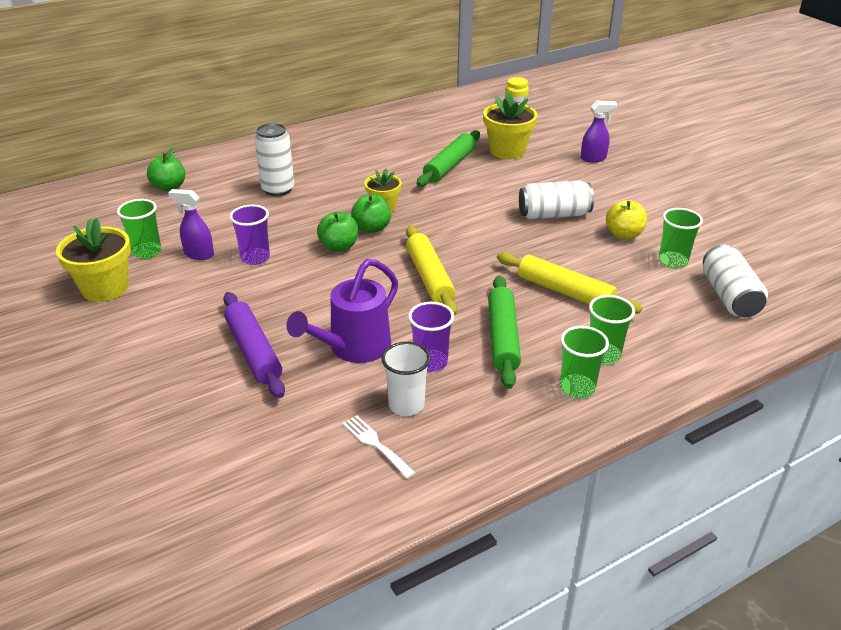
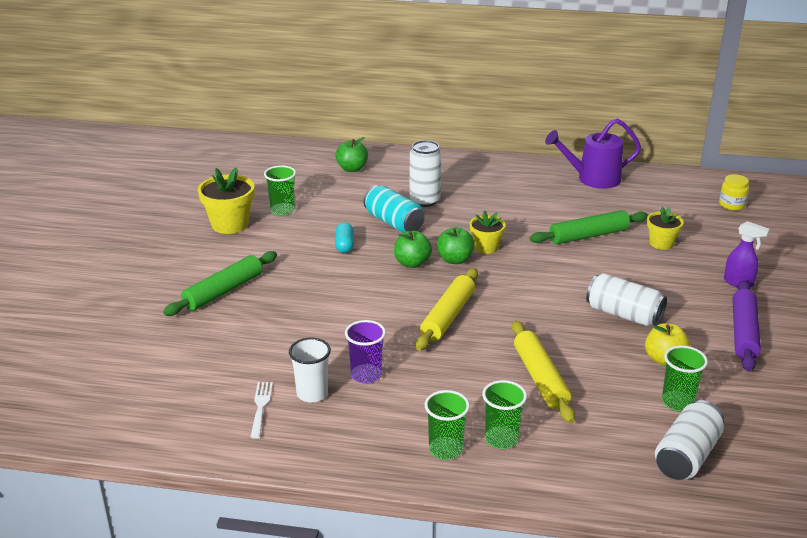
camera: 40 degrees right, 5 degrees down
purple spray bottle [168,189,214,260] -> none
purple rolling pin [223,292,285,398] -> purple rolling pin moved to [733,280,761,372]
purple cup [230,204,270,265] -> turquoise capsule [335,222,354,253]
purple watering can [286,259,398,363] -> purple watering can moved to [545,118,641,189]
yellow flower pot [483,92,538,159] -> yellow flower pot [647,207,684,250], size x0.62
green rolling pin [488,276,521,389] -> green rolling pin moved to [163,251,277,316]
none -> turquoise can [363,185,425,233]

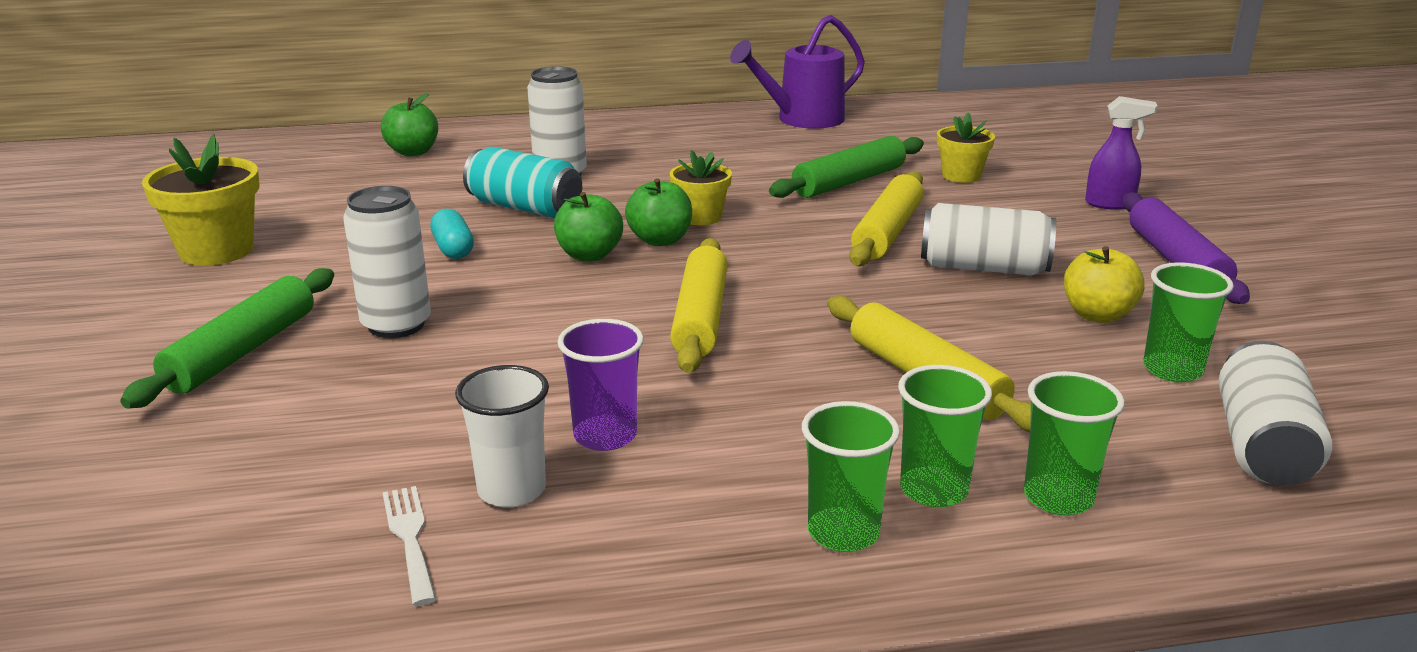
camera: 20 degrees left, 5 degrees down
green cup [264,165,296,216] -> green cup moved to [1024,371,1125,515]
yellow jar [719,174,749,210] -> none
none -> white can [343,186,431,338]
none -> yellow rolling pin [849,171,923,266]

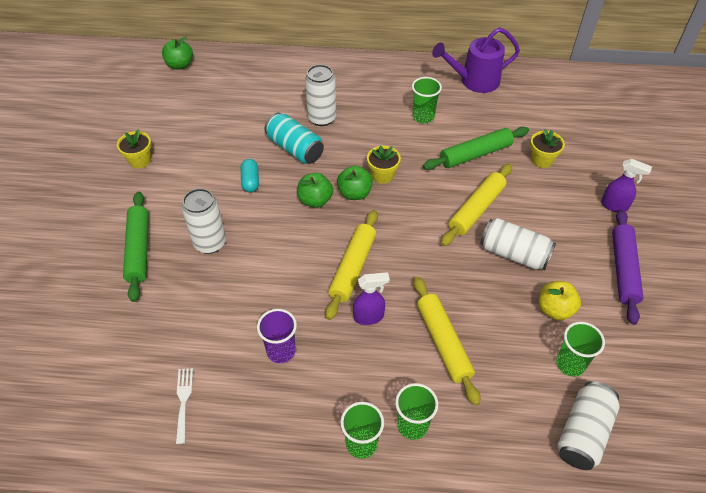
camera: 15 degrees right, 25 degrees up
green rolling pin [120,268,334,409] -> green rolling pin turned 45 degrees counterclockwise [123,191,149,302]
yellow flower pot [142,134,259,266] -> yellow flower pot [117,130,151,168], size x0.62
green apple [381,93,438,156] -> green apple moved to [162,36,193,70]
white cup [455,365,549,507] -> none
green cup [1024,371,1125,515] -> green cup moved to [412,77,442,123]
none -> purple spray bottle [353,272,390,325]

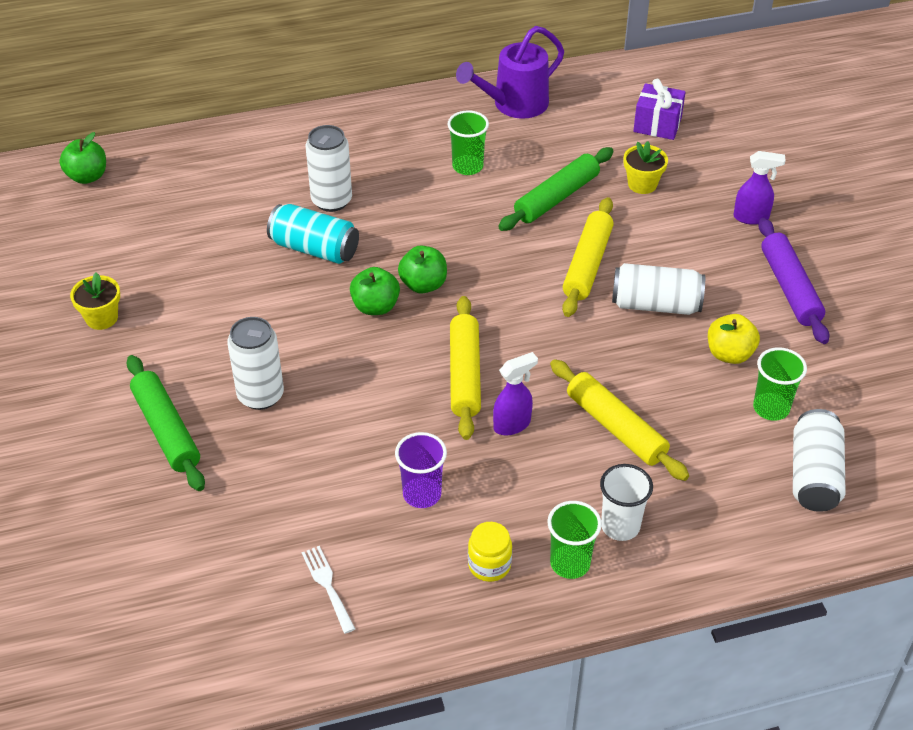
camera: 20 degrees left, 5 degrees down
turquoise capsule [241,159,259,192] -> none
yellow flower pot [367,146,401,184] -> none
green cup [395,383,438,440] -> white cup [600,464,653,541]
none -> yellow jar [468,522,512,582]
none -> purple gift [633,79,685,140]

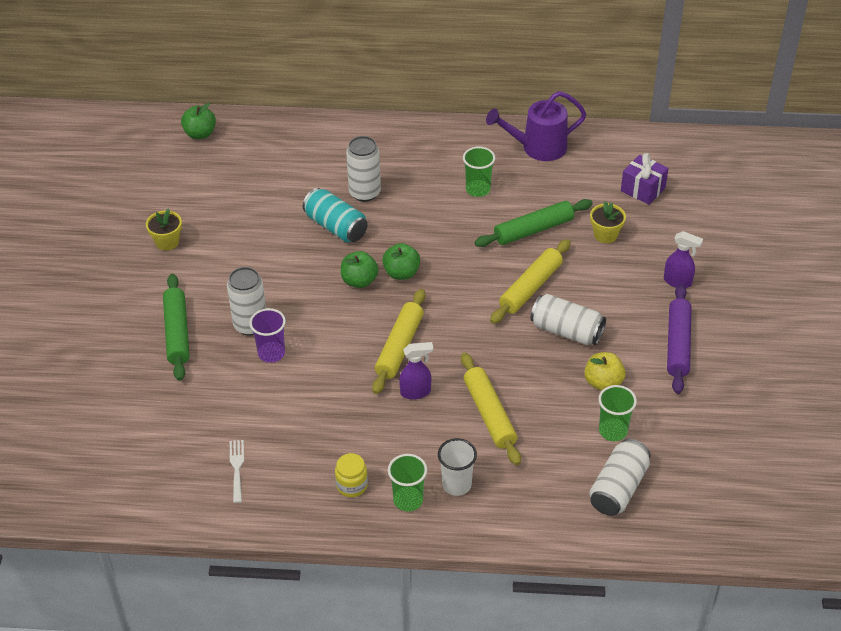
camera: 20 degrees right, 0 degrees up
purple cup [395,432,447,508] -> purple cup moved to [249,308,286,363]

